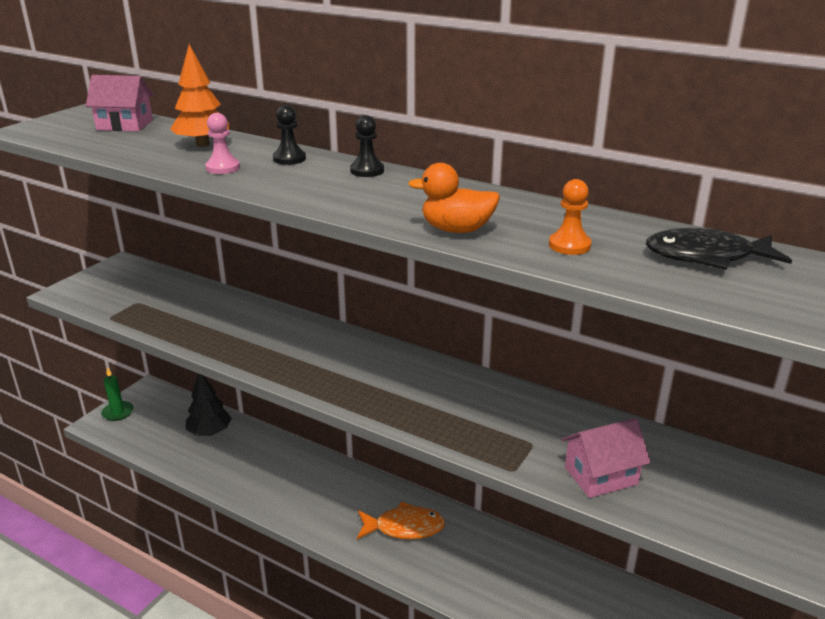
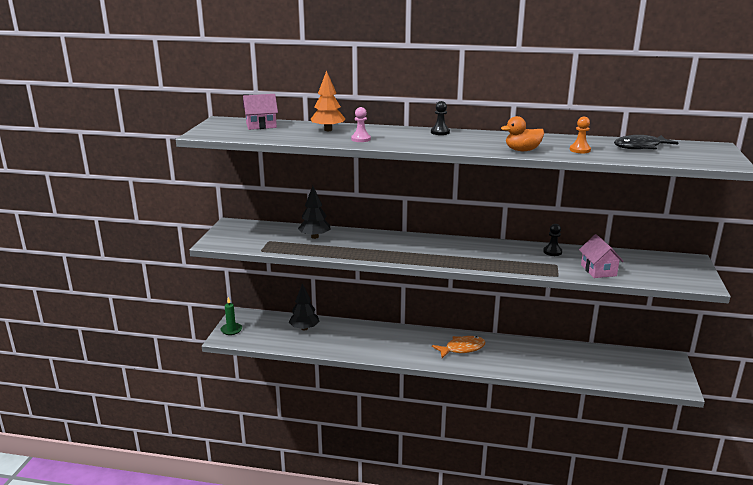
camera: 20 degrees left, 5 degrees down
black pawn [273,105,306,165] -> black pawn moved to [543,224,562,256]
pink house [561,418,651,498] -> pink house turned 60 degrees counterclockwise [579,234,624,278]
none -> black tree [298,186,331,239]

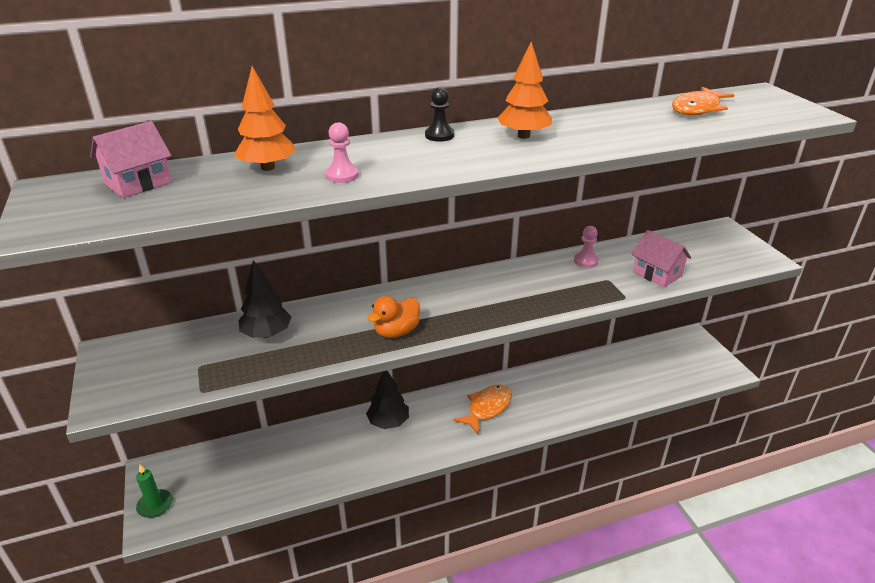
camera: 30 degrees left, 10 degrees up
black tree [289,284,320,331] -> black tree moved to [366,371,409,429]
orange duck [501,116,544,151] -> orange duck moved to [367,296,420,338]
black pawn [543,224,562,256] -> pink pawn [574,226,599,268]
orange pawn [570,117,591,153] -> none
black fish [614,135,678,149] -> orange fish [672,87,734,115]
none -> orange tree [497,41,552,139]

